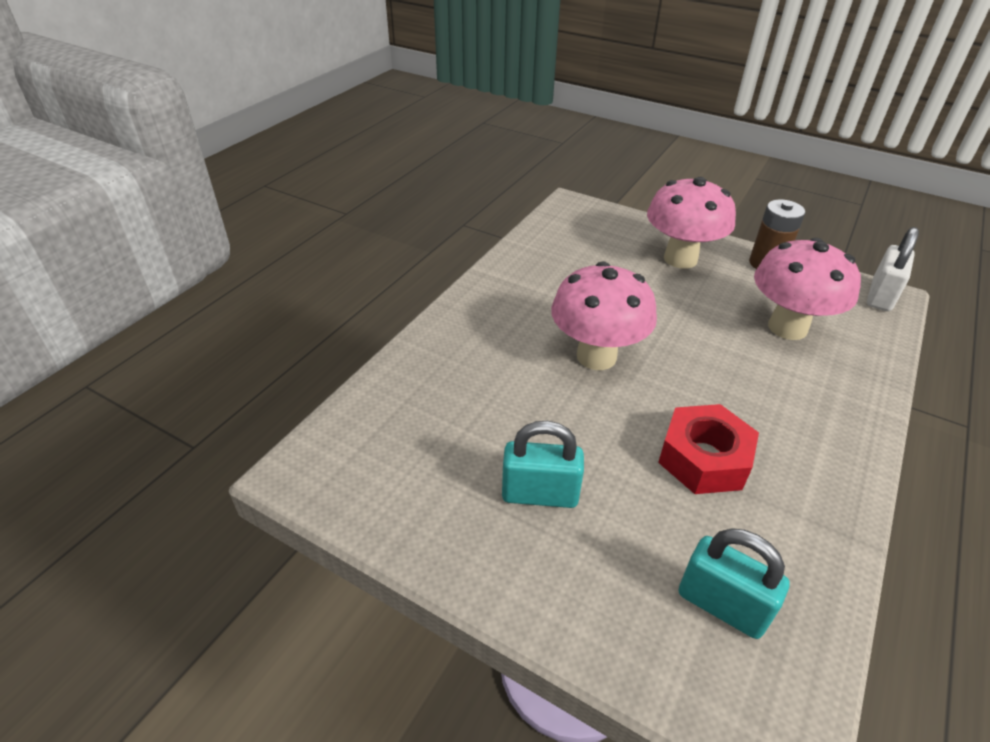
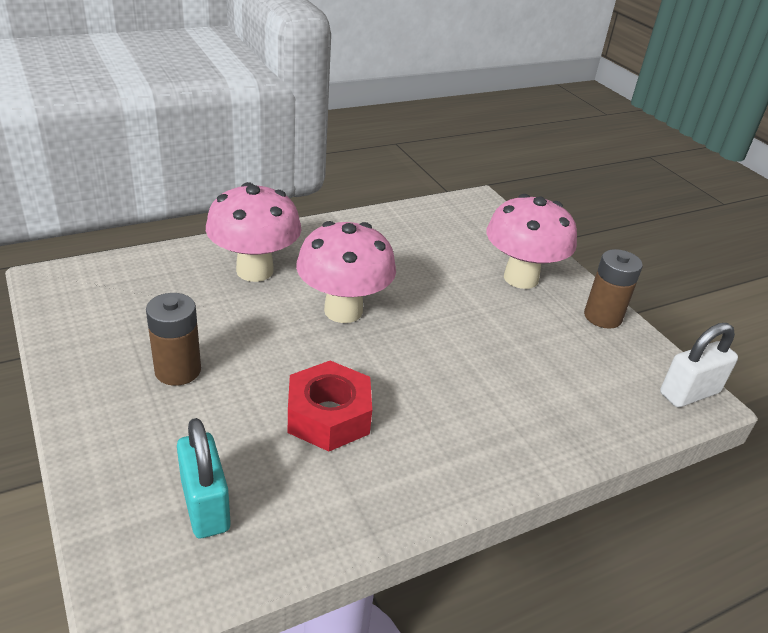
camera: 30 degrees right, 5 degrees down
turquoise padlock [502,421,584,508] -> brown battery [146,293,201,386]
pink mushroom [754,238,861,340] -> pink mushroom moved to [206,182,302,282]

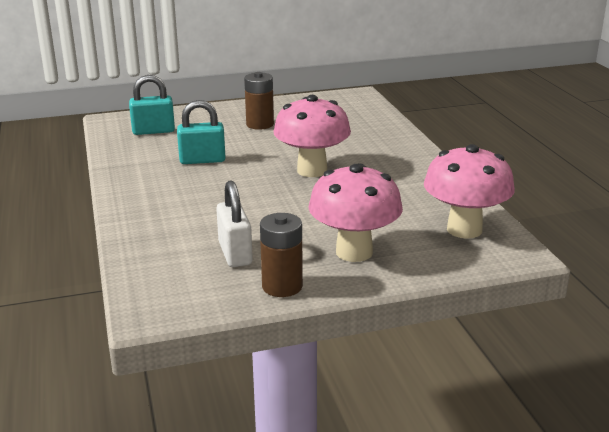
camera: 105 degrees right, 10 degrees down
pink mushroom [206,182,302,282] -> pink mushroom moved to [424,144,515,239]
red nut [288,361,372,452] -> turquoise padlock [177,100,226,164]
white padlock [660,323,738,407] -> white padlock moved to [216,180,253,267]

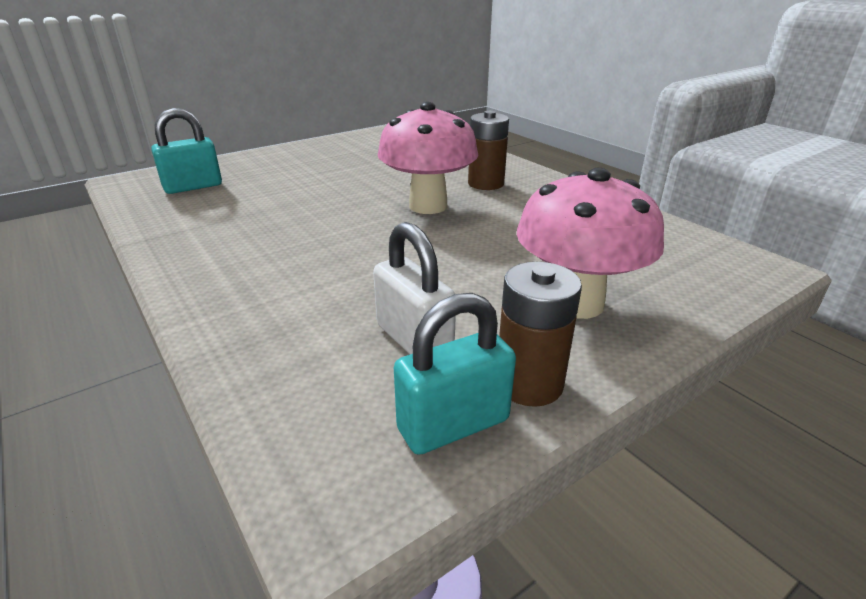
camera: 20 degrees left, 5 degrees up
turquoise padlock [177,100,226,164] -> turquoise padlock moved to [394,293,516,455]
brown battery [244,72,274,130] -> brown battery moved to [468,111,509,190]
pink mushroom [424,144,515,239] -> none

